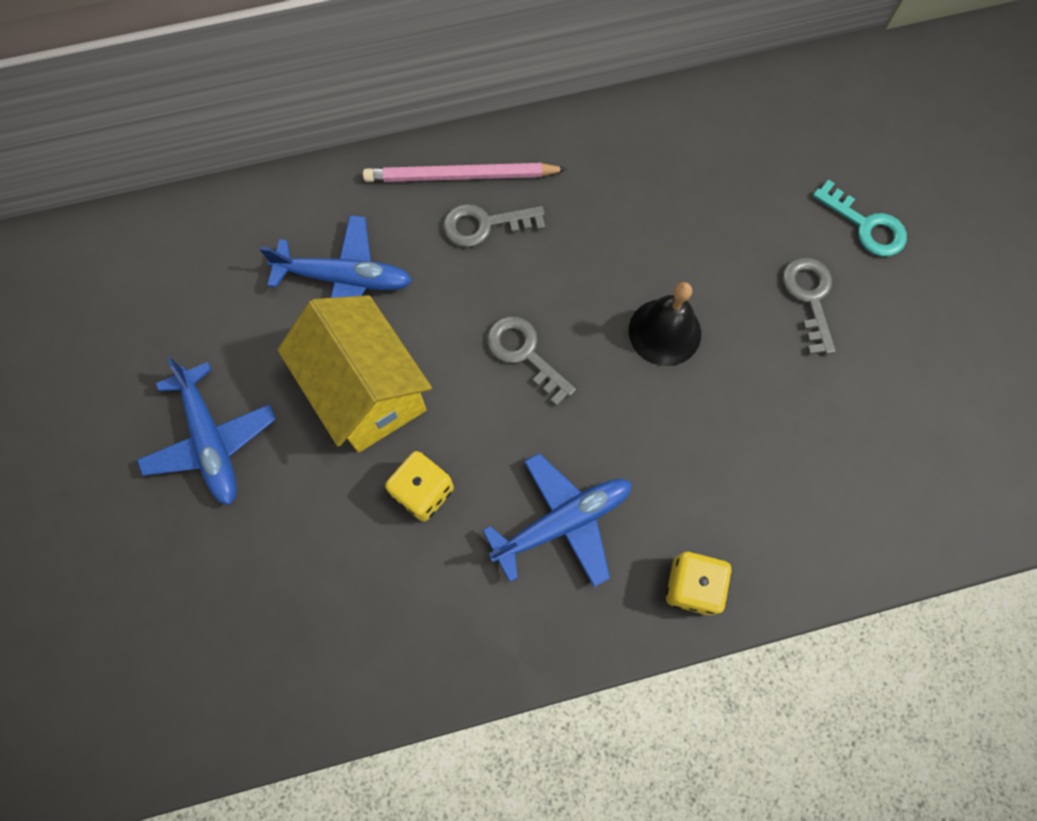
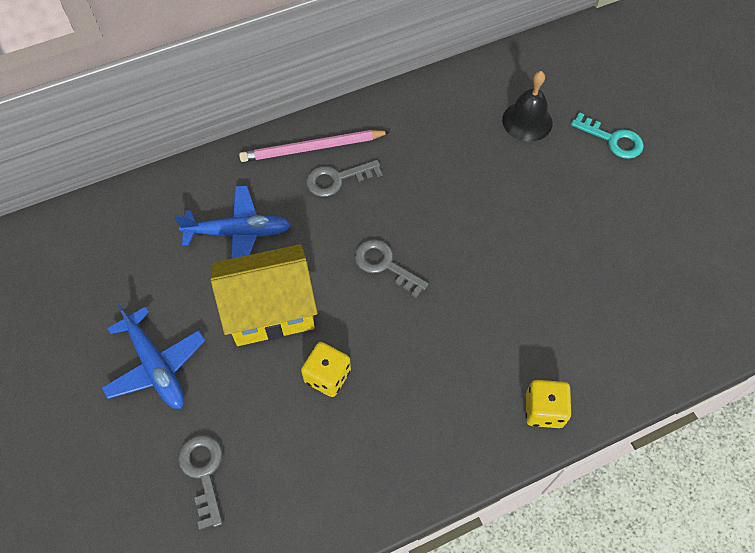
camera: 10 degrees left, 10 degrees down
yellow house [277,295,432,453] -> yellow house turned 60 degrees counterclockwise [210,244,317,346]
blue plane [483,453,632,587] -> none
black bell [629,282,701,366] -> black bell moved to [502,71,552,142]
grey key [782,258,836,355] -> grey key moved to [178,435,222,530]

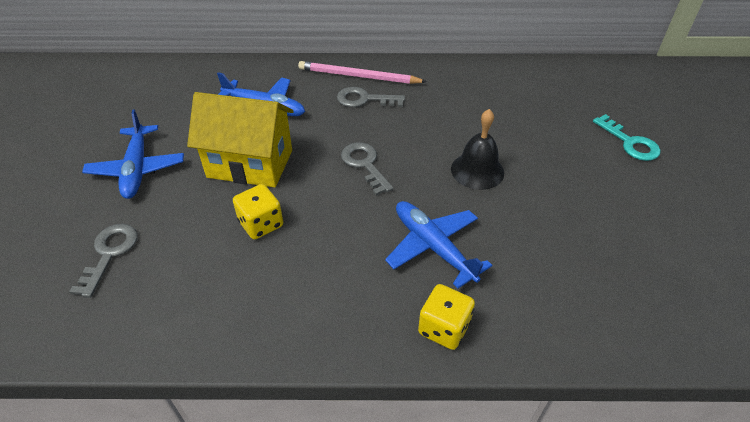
camera: 25 degrees right, 15 degrees down
black bell [502,71,552,142] -> black bell moved to [451,109,504,190]
none -> blue plane [385,201,492,289]

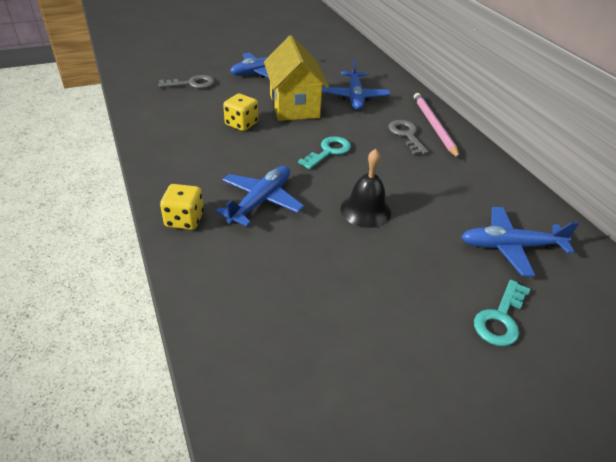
camera: 65 degrees right, 5 degrees down
grey key [341,142,393,196] -> turquoise key [298,136,351,169]
none -> blue plane [461,207,579,276]

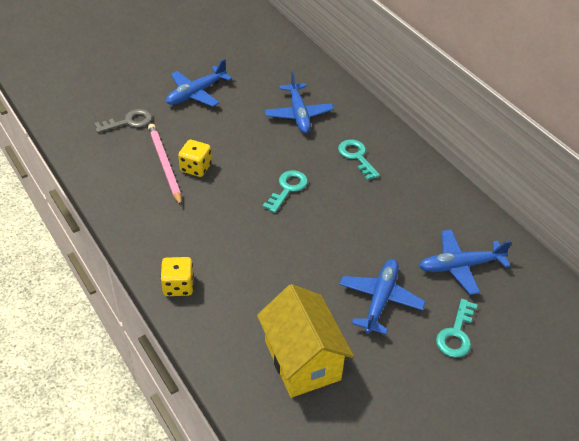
camera: 10 degrees left, 5 degrees up
blue plane [215,166,304,226] -> blue plane moved to [339,259,426,335]
yellow house [264,35,329,121] -> yellow house moved to [257,284,354,398]
black bell [341,149,391,228] -> none
grey key [388,120,429,155] -> turquoise key [338,139,380,180]
pink pencil [414,93,460,159] -> pink pencil moved to [148,124,182,206]

